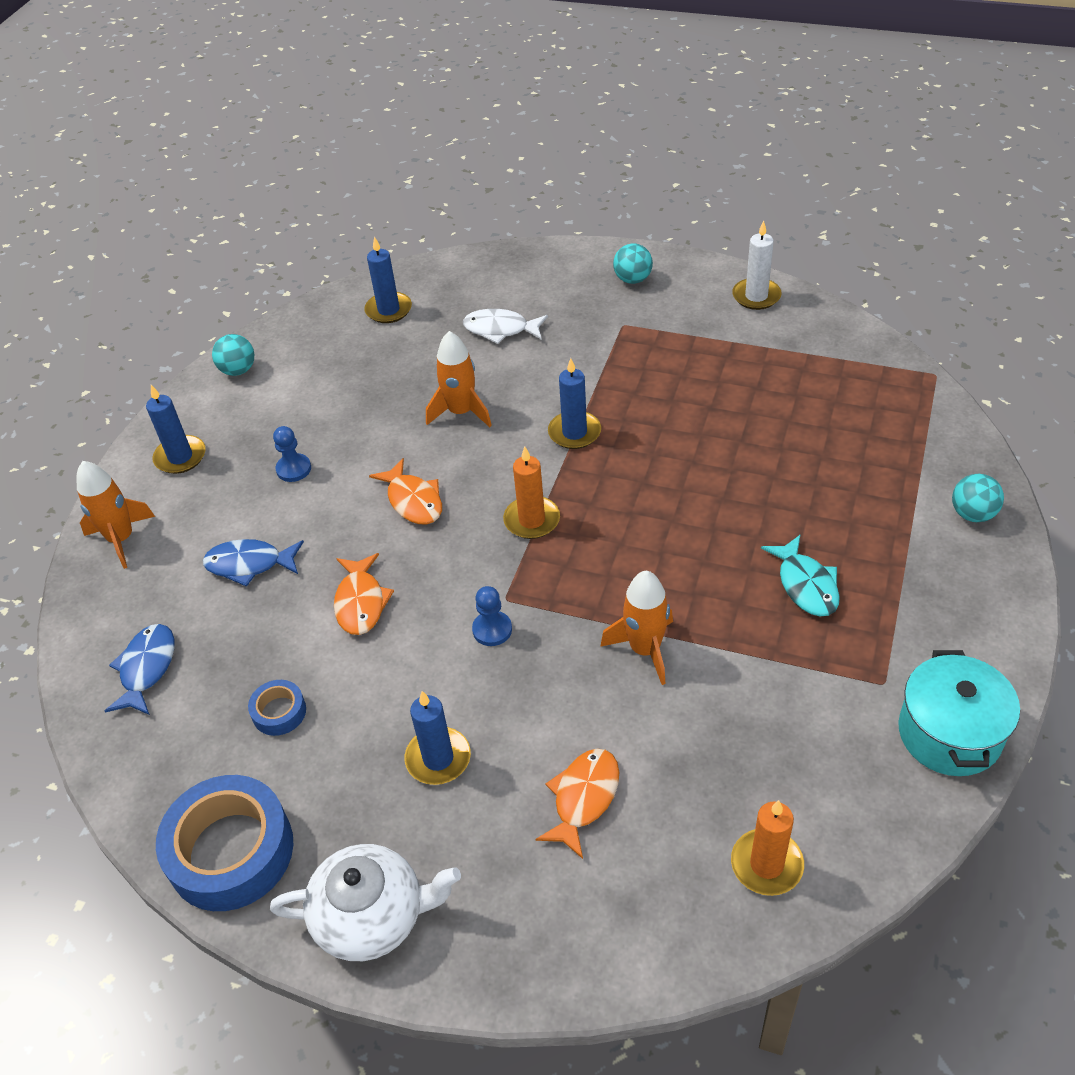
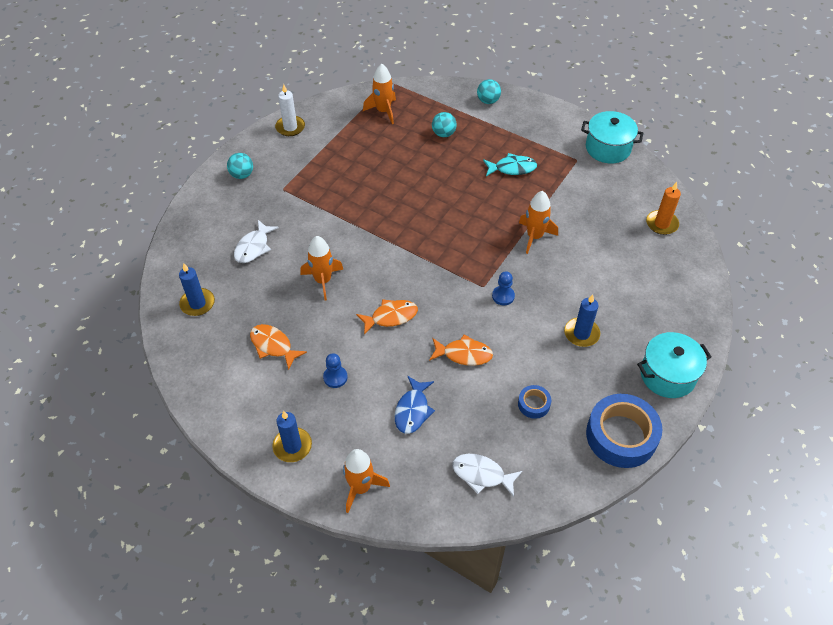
camera: 80 degrees left, 5 degrees up
blue fish [105,624,174,715] -> white fish [452,454,522,497]
turquoise ball [212,334,254,376] -> turquoise ball moved to [432,112,457,137]
white teapot [270,844,461,961] -> turquoise pot [637,332,712,398]
orange candle [503,447,560,539] -> none
orange fish [535,749,619,859] -> orange fish moved to [250,324,307,370]
blue candle [548,358,601,449] -> none
none -> orange rocket [363,64,396,124]

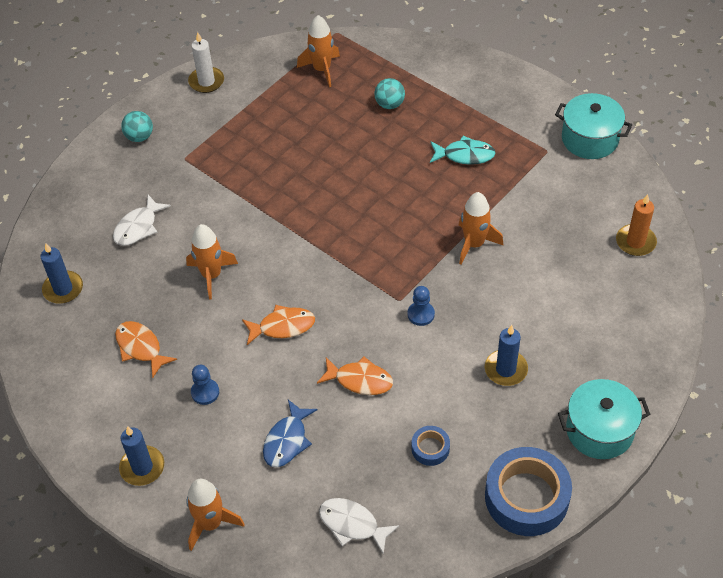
camera: 10 degrees right, 0 degrees up
turquoise ball [477,79,501,104] -> none

